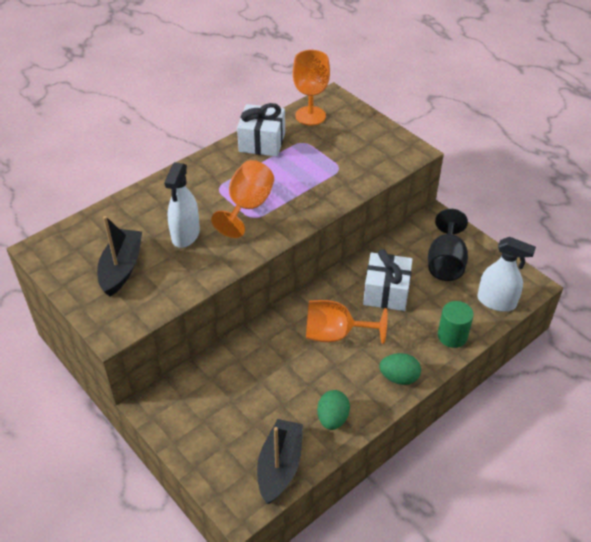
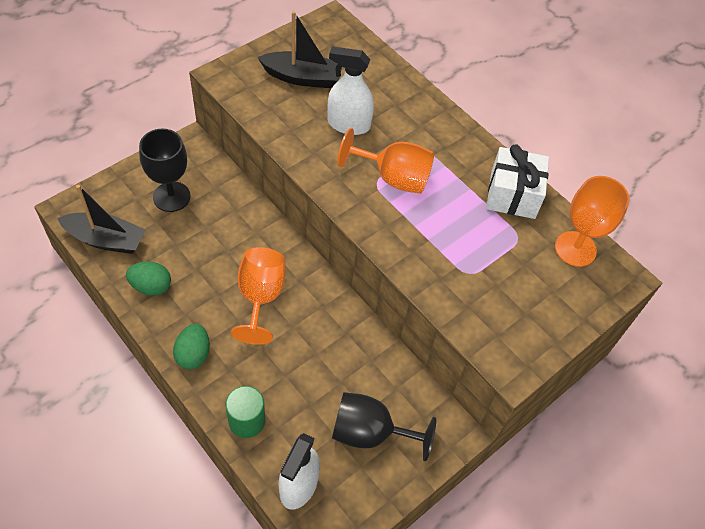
camera: 85 degrees right, 10 degrees up
white gift [363,249,413,311] -> none
none -> black goblet [139,129,191,212]

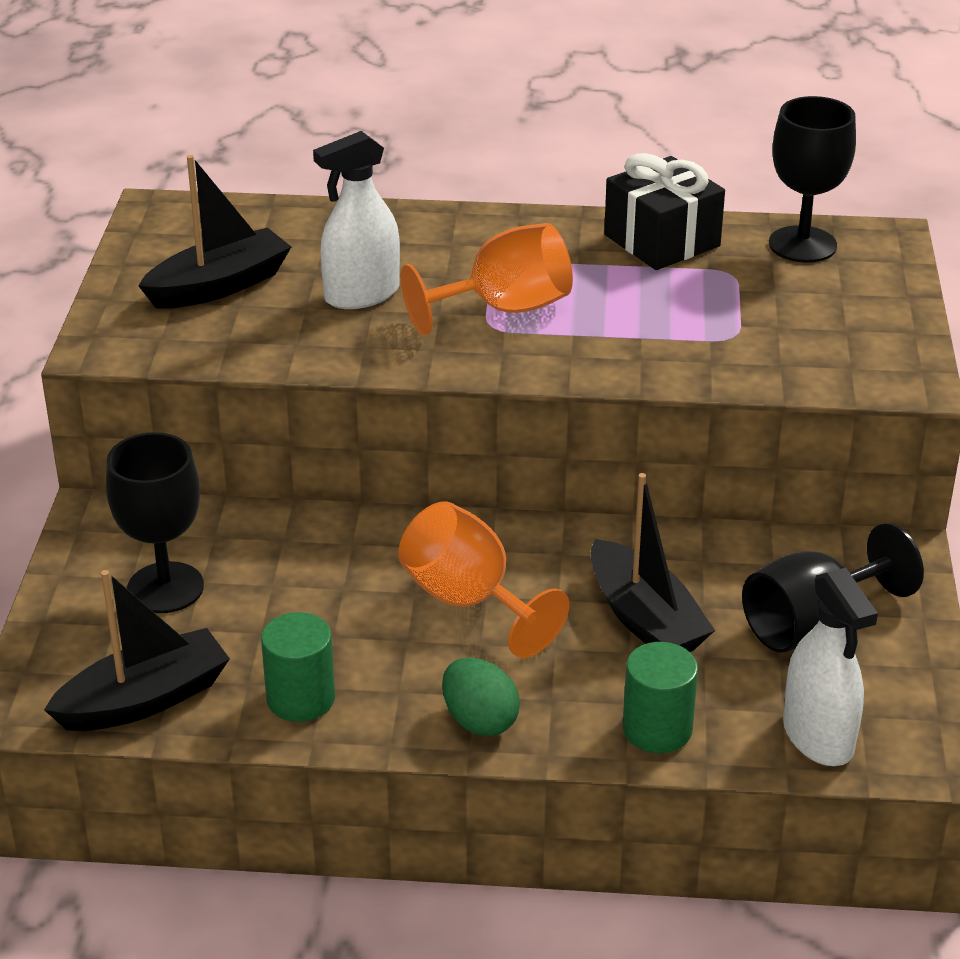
camera: 40 degrees left, 20 degrees down
green egg [126,262,171,296] -> green cylinder [261,612,335,722]
white gift [486,144,549,219] -> black gift [604,153,725,270]
orange goblet [555,176,630,267] -> black goblet [769,96,856,263]
none -> black boat [590,473,715,652]

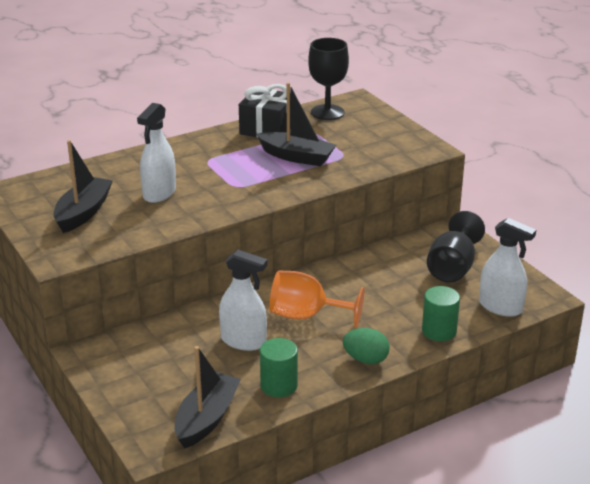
camera: 35 degrees left, 5 degrees down
black goblet [106,432,204,613] -> none
orange goblet [401,223,573,336] -> none
black boat [590,473,715,652] -> black boat moved to [257,83,336,166]
none -> white spray bottle [219,250,268,351]

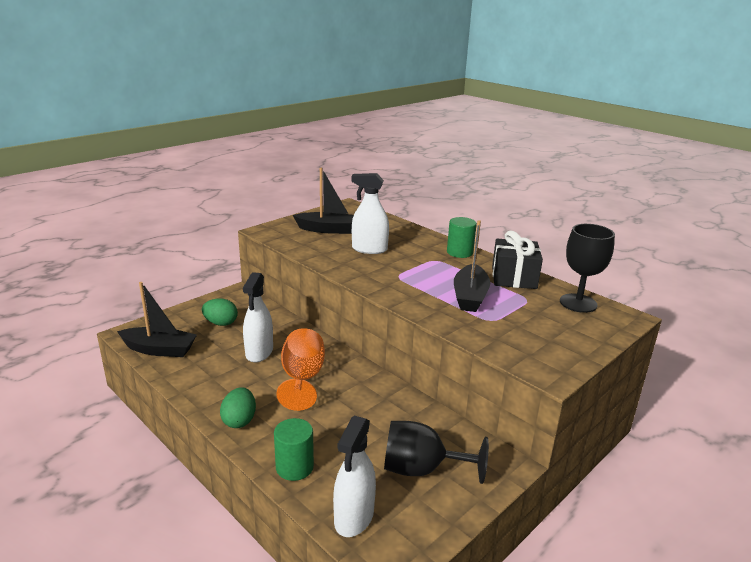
camera: 75 degrees right, 5 degrees down
green cylinder [260,338,298,397] -> green cylinder moved to [447,217,477,258]
none -> green egg [202,298,238,326]

